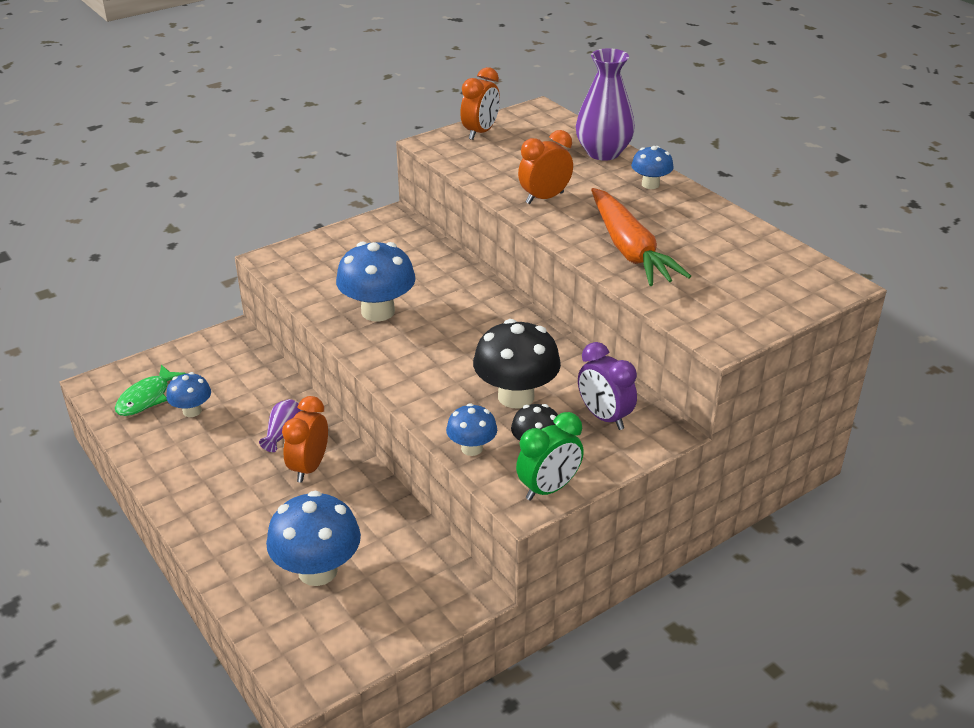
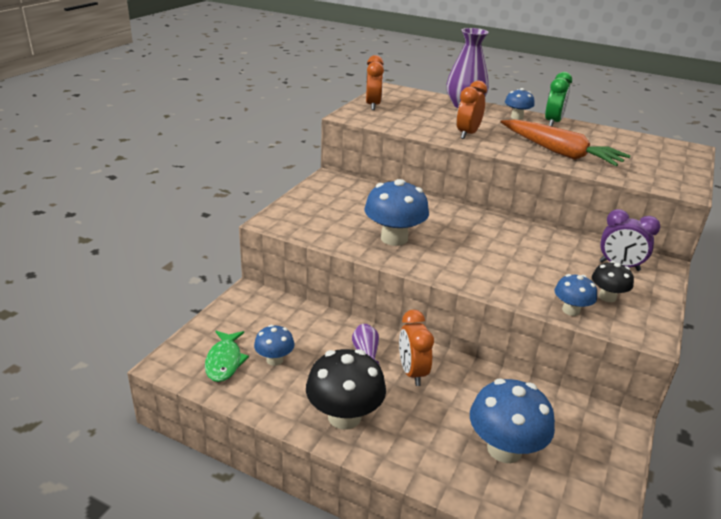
camera: 30 degrees left, 5 degrees down
black mushroom [473,319,561,408] -> black mushroom moved to [306,349,386,430]
green clock [516,412,584,501] -> green clock moved to [545,72,572,127]

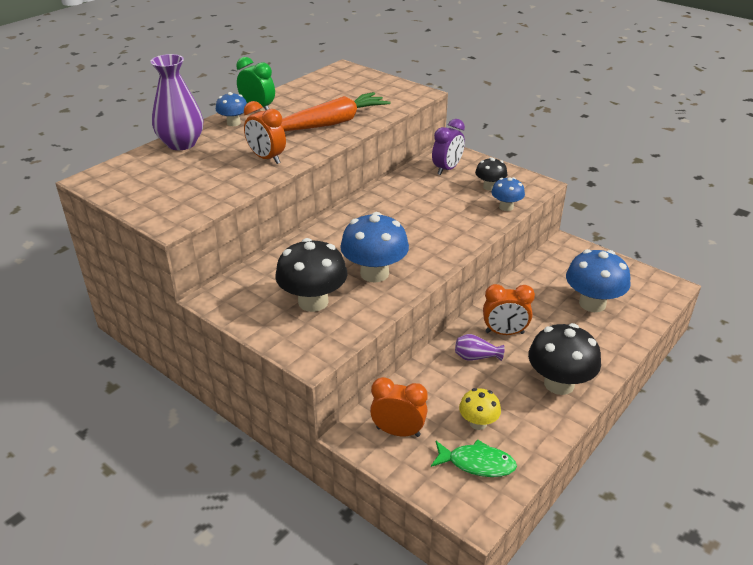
camera: 75 degrees left, 5 degrees up
blue mushroom [254,325,294,366] -> yellow mushroom [459,388,501,430]
orange clock [366,55,384,110] -> orange clock moved to [370,377,428,437]
none -> black mushroom [275,238,347,312]

